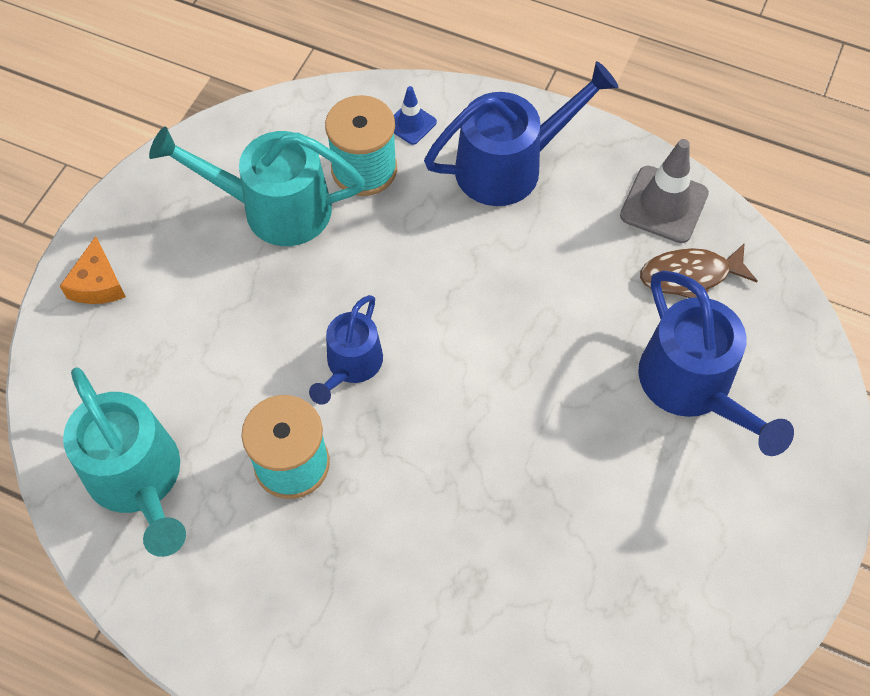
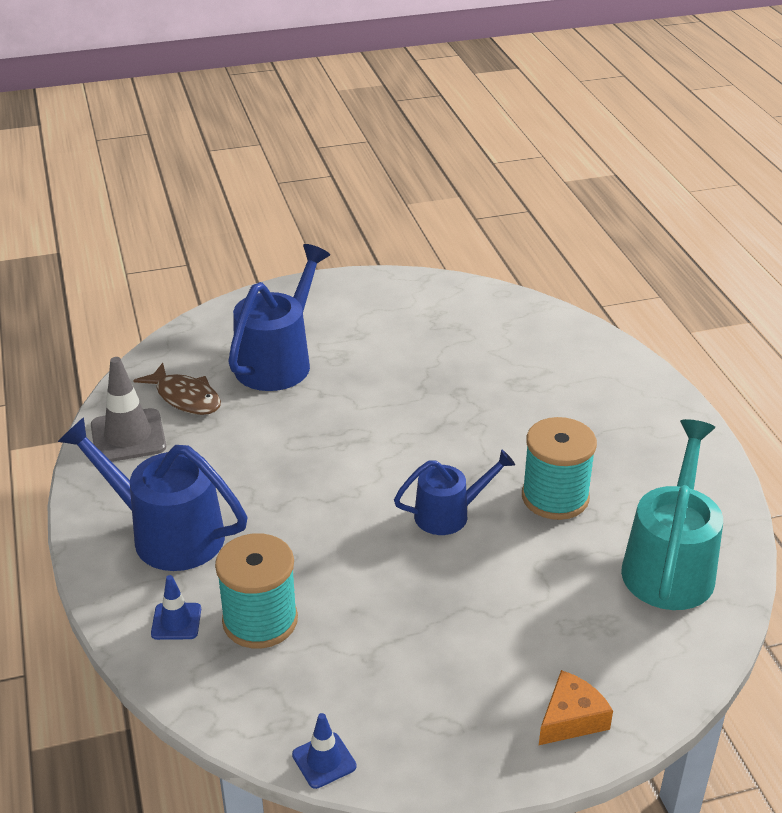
camera: 130 degrees left, 25 degrees down
turquoise watering can [149,127,365,246] -> none
none -> blue traffic cone [292,713,357,789]

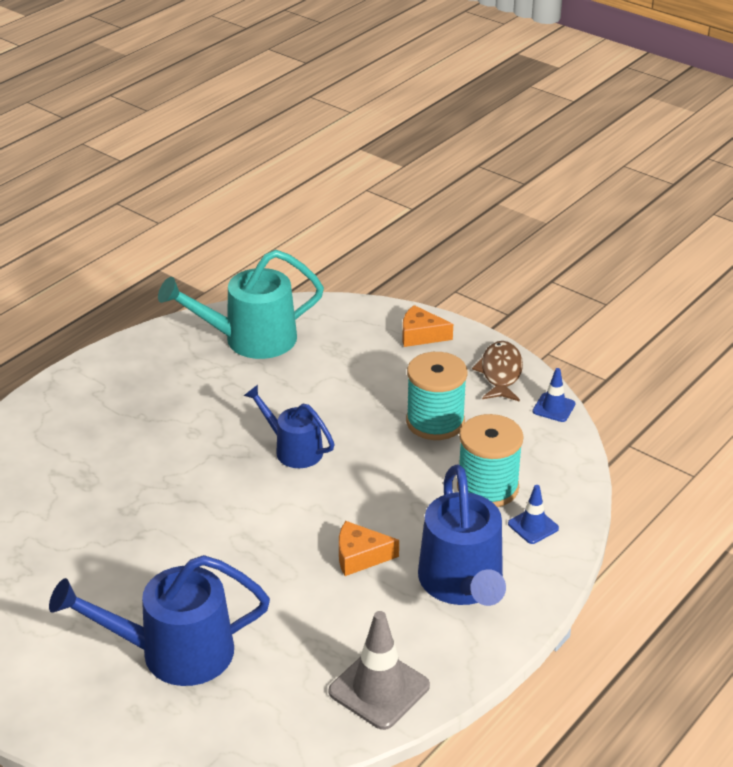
camera: 125 degrees left, 0 degrees up
brown fish [133,363,221,415] -> brown fish moved to [472,341,523,402]
turquoise spool [522,417,597,520] -> turquoise spool moved to [406,352,468,440]
none -> orange cheese [339,521,399,576]

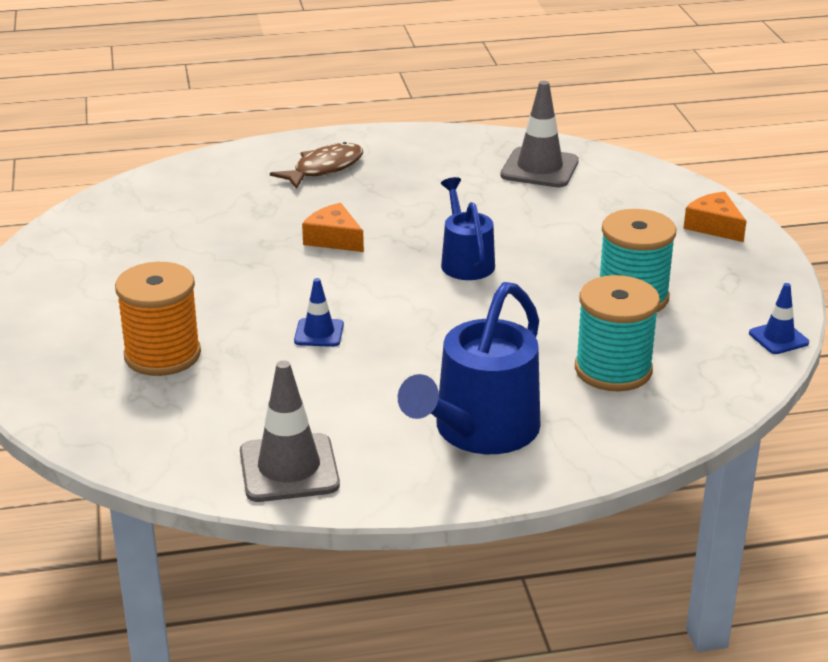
camera: 40 degrees right, 5 degrees down
blue watering can [49,555,270,686] -> orange spool [115,262,201,376]
turquoise watering can [158,250,324,359] -> grey traffic cone [500,81,579,187]
orange cheese [339,521,399,576] -> orange cheese moved to [302,203,364,252]
brown fish [472,341,523,402] -> brown fish moved to [270,142,363,189]
blue traffic cone [508,485,559,544] -> blue traffic cone moved to [294,278,344,347]

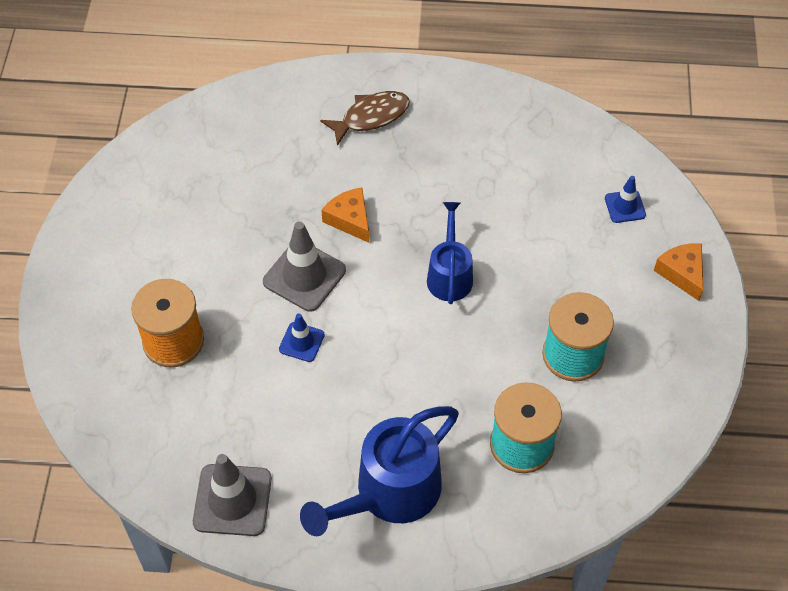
camera: 15 degrees right, 25 degrees up
grey traffic cone [500,81,579,187] -> grey traffic cone moved to [263,221,346,312]
blue traffic cone [749,283,809,354] -> blue traffic cone moved to [605,176,646,223]

